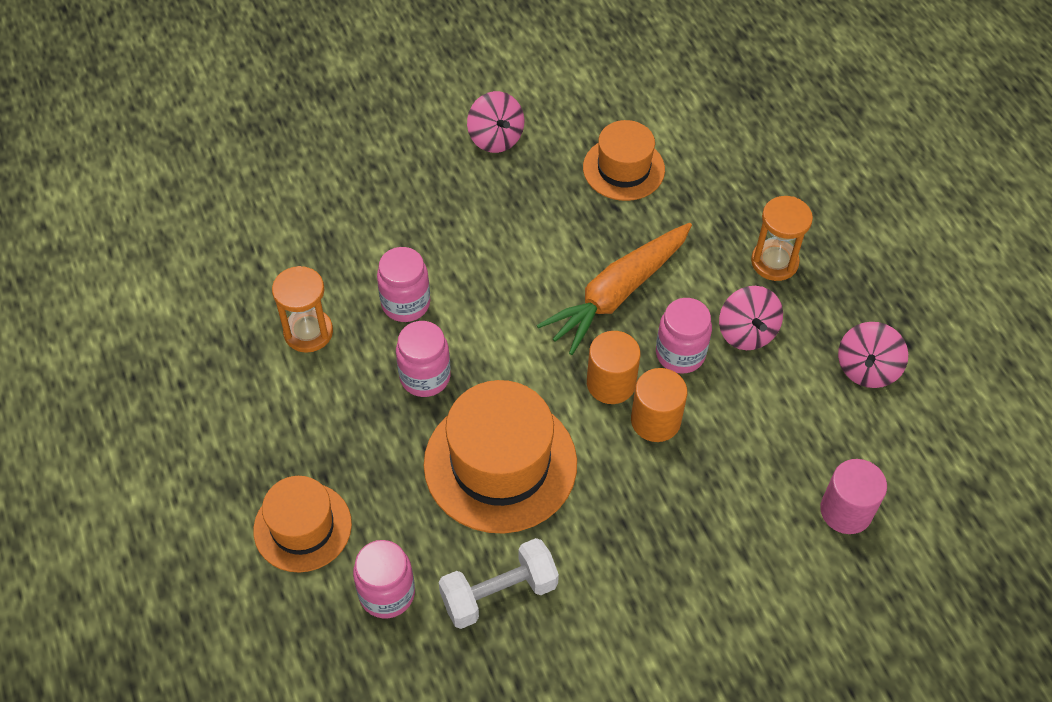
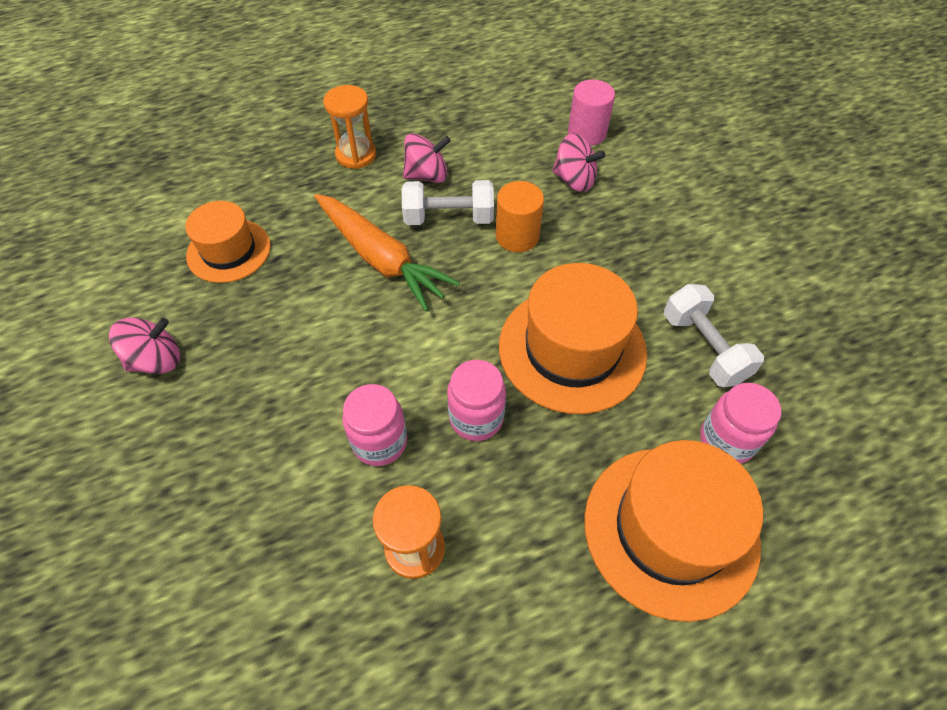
camera: 90 degrees left, 0 degrees up
orange hat [253,476,352,573] -> orange hat [584,440,763,622], size x1.62
orange cylinder [587,331,640,404] -> none
pink jar [656,298,712,374] -> white dumbbell [402,180,494,225]
pink spinning top [838,322,908,388] -> pink spinning top moved to [552,133,605,192]

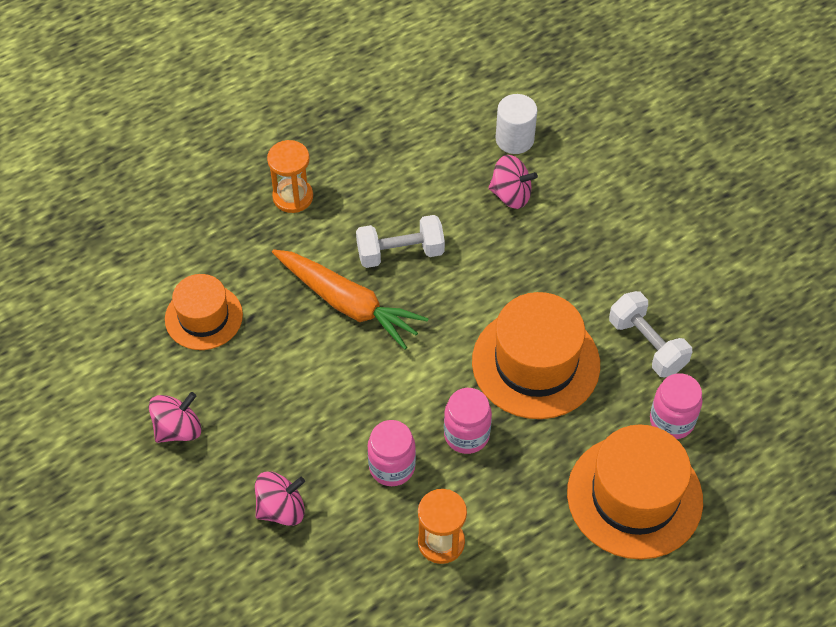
camera: 10 degrees left, 0 degrees up
pink spinning top [403,133,451,183] -> pink spinning top moved to [255,471,305,526]
orange cylinder [496,181,544,252] -> none
pink cylinder [568,80,615,146] -> white cylinder [496,94,537,154]

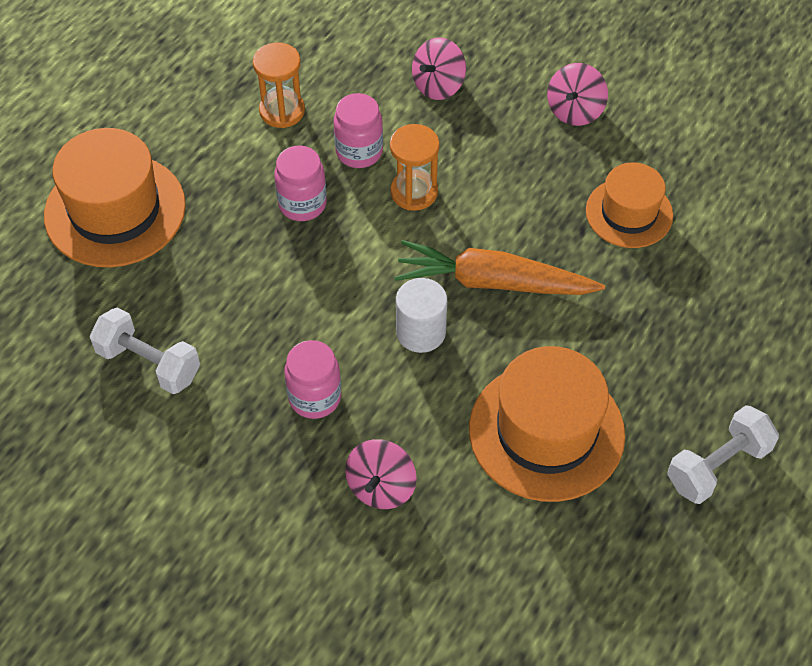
camera: 155 degrees right, 0 degrees up
orange hourglass [267,140,313,213] -> orange hourglass moved to [390,124,440,211]
white dumbbell [356,215,445,268] -> white dumbbell moved to [667,405,779,504]
orange hat [472,292,600,419] -> orange hat moved to [469,346,625,502]
pink spinning top [488,155,538,209] -> pink spinning top turned 60 degrees counterclockwise [345,439,417,509]
white cylinder [496,94,537,154] -> white cylinder moved to [396,278,447,353]
pink jar [650,373,703,439] -> pink jar moved to [284,340,341,419]

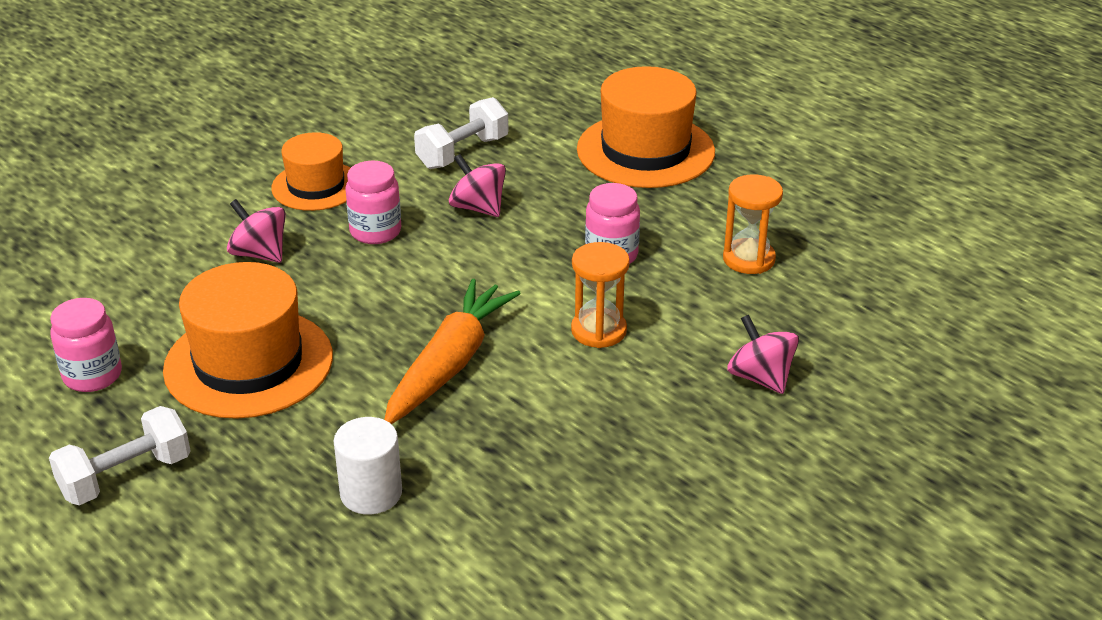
camera: 105 degrees right, 20 degrees down
pink jar [333,93,383,168] -> pink jar moved to [50,298,122,392]
white cylinder [396,278,447,353] -> white cylinder moved to [334,417,402,515]
pink spinning top [547,63,608,126] -> pink spinning top moved to [449,154,506,217]
orange hat [586,163,673,248] -> orange hat moved to [271,132,350,211]
white dumbbell [667,405,779,504] -> white dumbbell turned 75 degrees clockwise [49,406,191,505]

